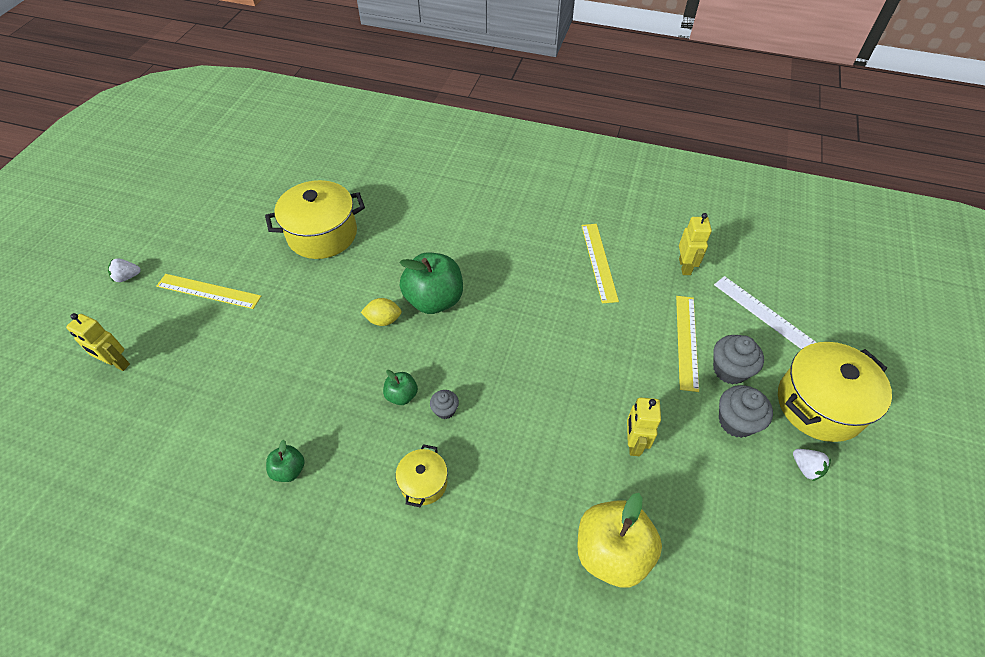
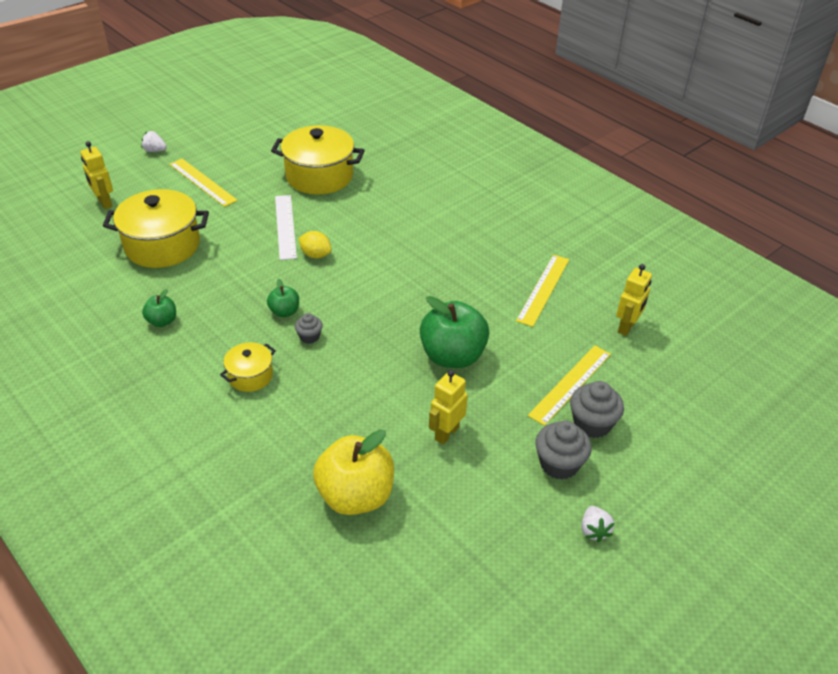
camera: 30 degrees right, 10 degrees down
green apple [399,253,463,314] -> green apple moved to [420,296,489,368]
white ruler [714,276,817,349] -> white ruler moved to [275,195,297,260]
yellow pot [778,342,892,442] -> yellow pot moved to [103,189,209,268]

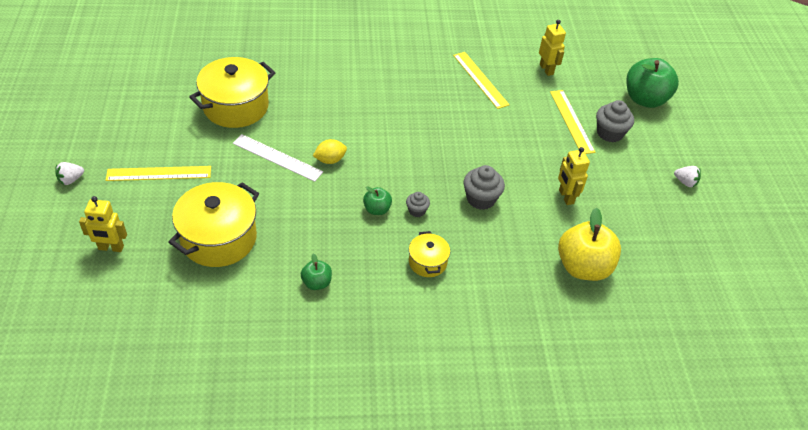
camera: 55 degrees left, 5 degrees up
green apple [420,296,489,368] -> green apple moved to [626,58,679,108]
grey cupcake [535,421,592,480] -> grey cupcake moved to [463,165,505,210]

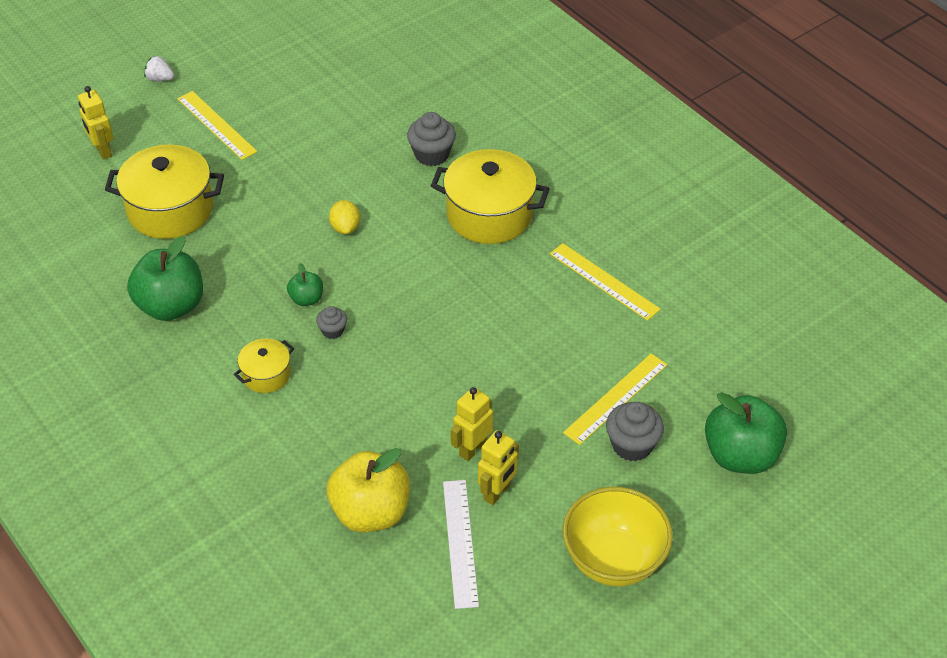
camera: 60 degrees right, 0 degrees up
yellow pot [189,57,275,128] -> yellow pot moved to [431,149,550,244]
white ruler [233,134,323,182] -> white ruler moved to [443,480,479,609]
green apple [301,253,332,290] -> green apple [127,236,203,321], size x2.03
yellow lemon [313,139,347,164] -> yellow lemon turned 45 degrees clockwise [329,200,360,234]
yellow ruler [453,52,510,109] -> yellow ruler turned 75 degrees counterclockwise [550,243,661,321]
grey cupcake [463,165,505,210] -> grey cupcake moved to [407,112,456,166]
yellow robot [539,20,566,76] -> yellow robot moved to [478,430,519,505]
white strawberry [674,166,701,187] -> yellow bowl [563,487,673,586]

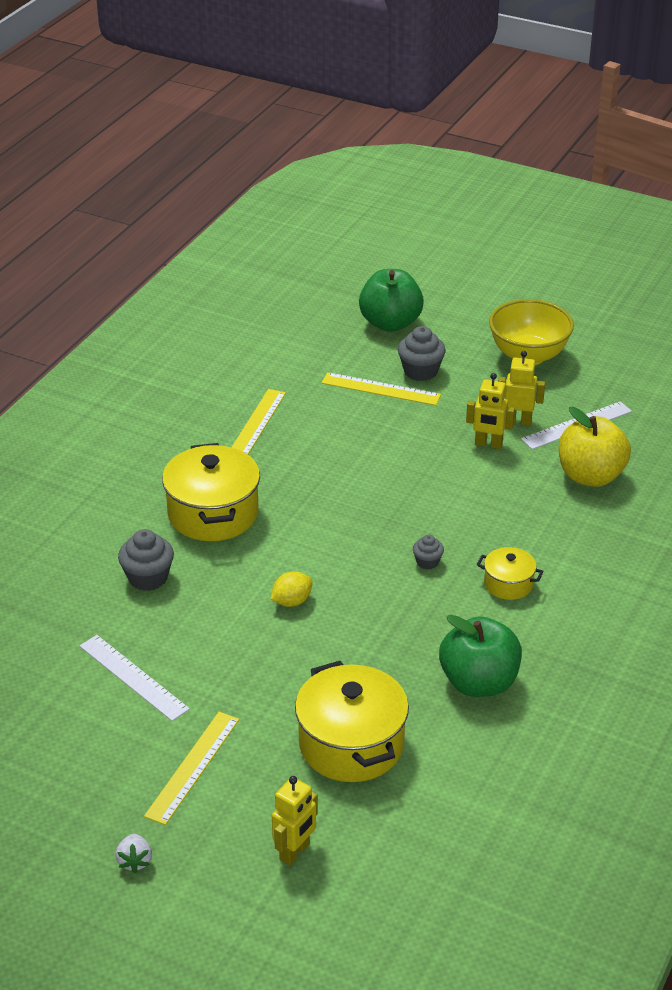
camera: 115 degrees left, 10 degrees down
green apple [287,263,323,306] -> none
none -> white ruler [80,635,190,721]

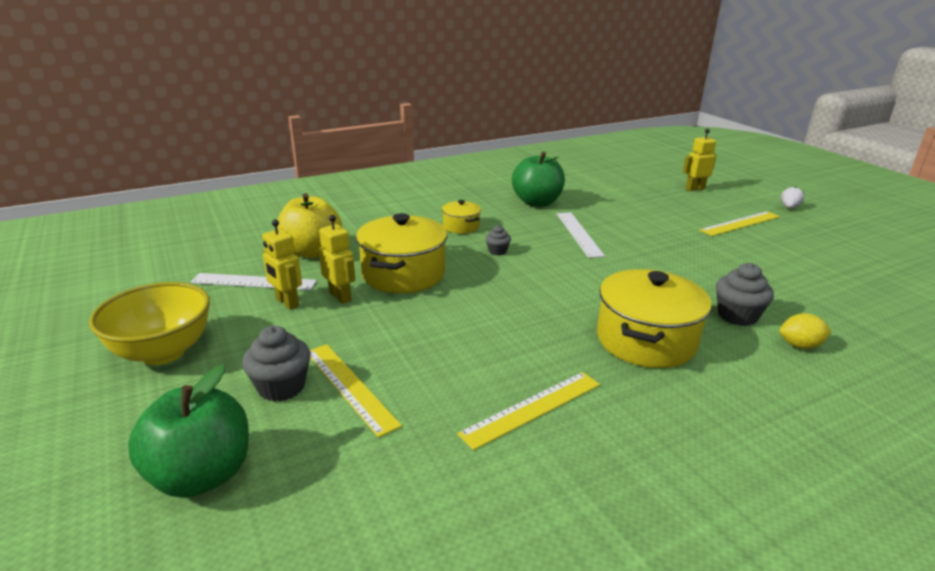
camera: 145 degrees left, 10 degrees down
white ruler [80,635,190,721] -> white ruler moved to [557,212,605,258]
yellow lemon [270,571,313,607] -> yellow lemon moved to [780,313,832,349]
yellow pot [295,661,409,782] -> yellow pot moved to [356,213,447,293]

